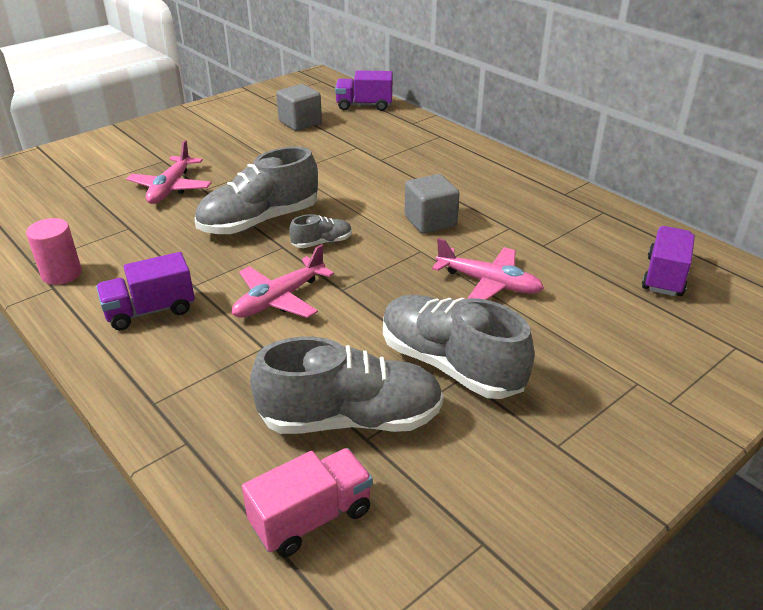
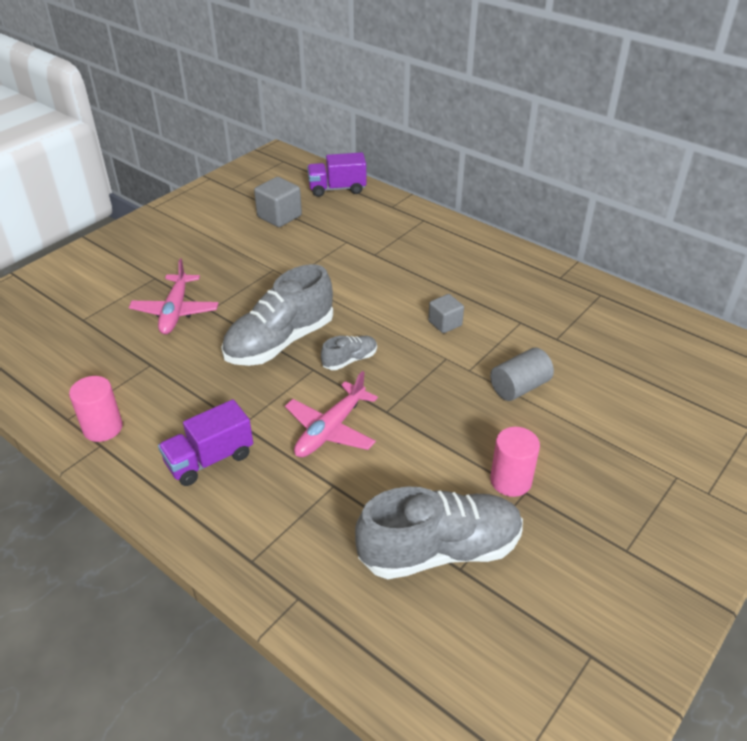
camera: 10 degrees left, 5 degrees up
pink truck [242,448,373,557] -> none
grey shoe [383,295,535,399] -> pink cylinder [490,427,540,497]
grey cube [405,174,460,234] -> grey cube [428,294,464,333], size x0.65
pink plane [432,238,544,300] -> grey cylinder [490,348,554,401]
purple truck [642,226,695,296] -> none

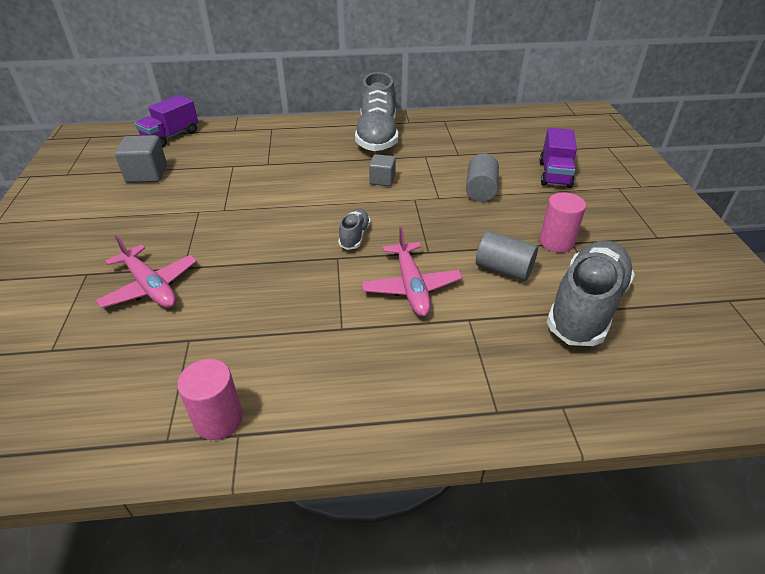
camera: 45 degrees left, 0 degrees up
purple truck [158,399,253,486] -> purple truck moved to [539,128,577,188]
grey shoe [221,264,333,366] -> grey shoe moved to [355,72,398,151]
none -> grey cylinder [476,231,538,281]

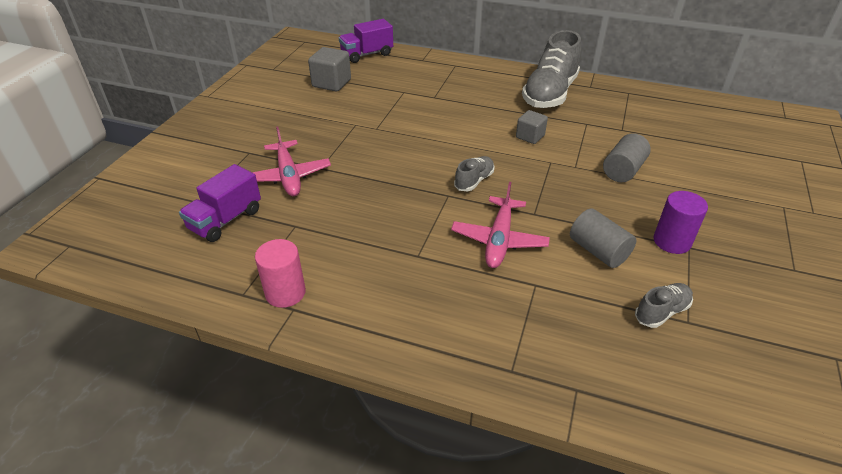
camera: 25 degrees right, 0 degrees up
purple truck [539,128,577,188] -> purple truck moved to [179,164,261,242]
pink cylinder [539,192,586,252] -> purple cylinder [654,191,708,254]
grey shoe [547,240,635,346] -> grey shoe [635,283,693,328], size x0.47

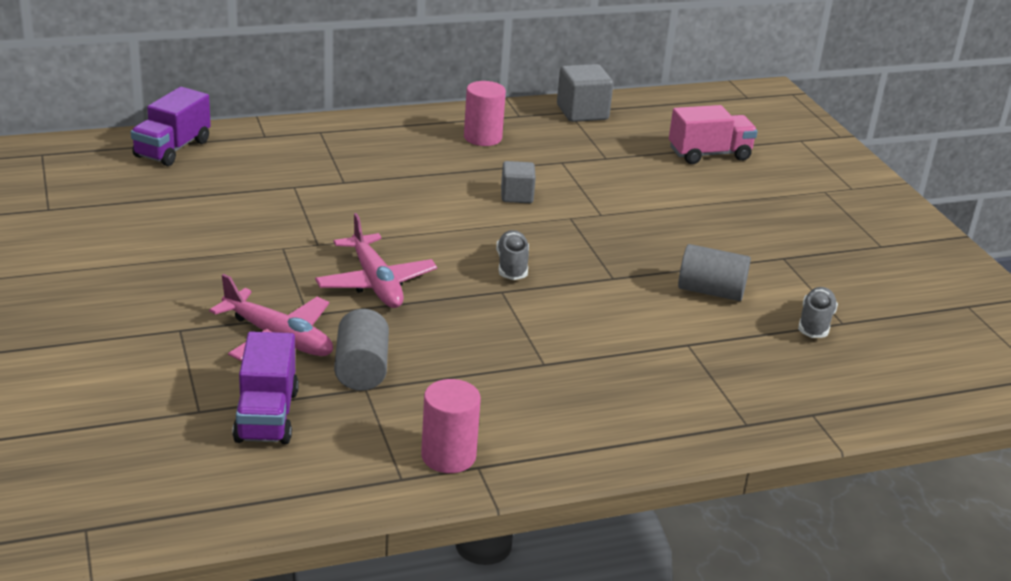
camera: 40 degrees left, 10 degrees down
grey cube [308,47,351,92] -> grey cube moved to [557,64,613,122]
pink plane [451,182,550,268] -> pink plane moved to [315,213,437,308]
grey shoe [522,30,582,108] -> pink cylinder [464,81,506,146]
grey cylinder [603,133,651,182] -> grey cylinder moved to [334,309,389,390]
purple cylinder [654,191,708,254] -> none
none -> pink truck [669,105,758,164]

